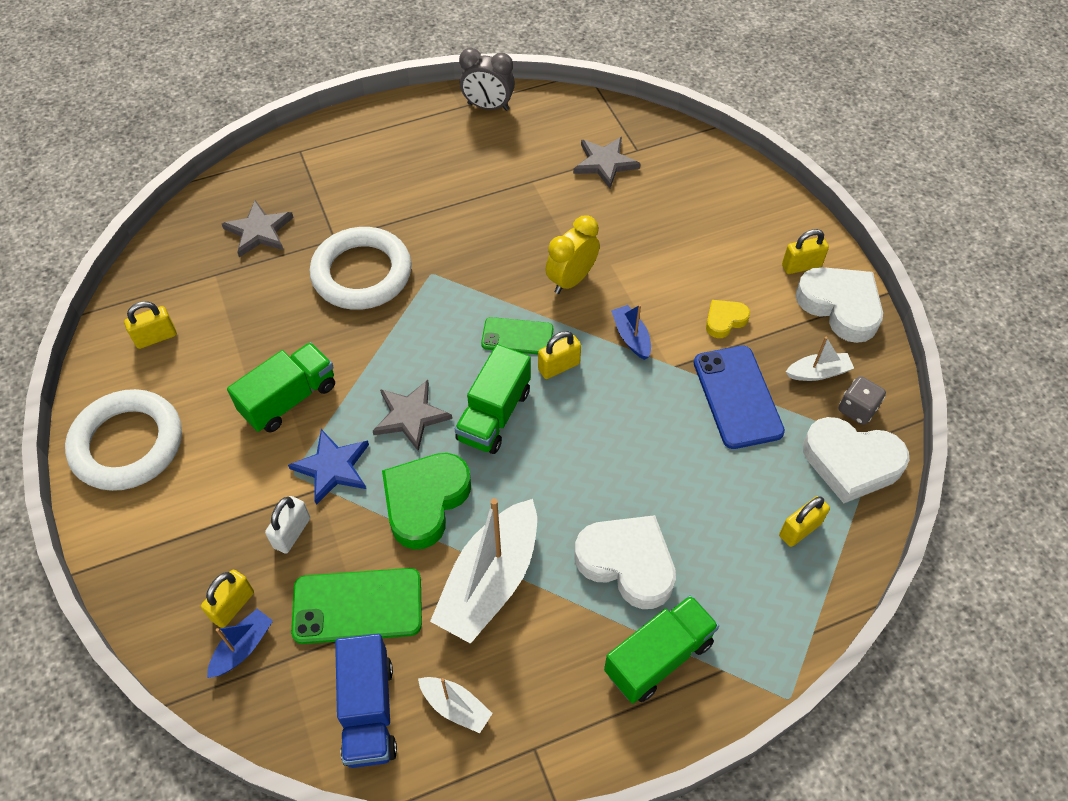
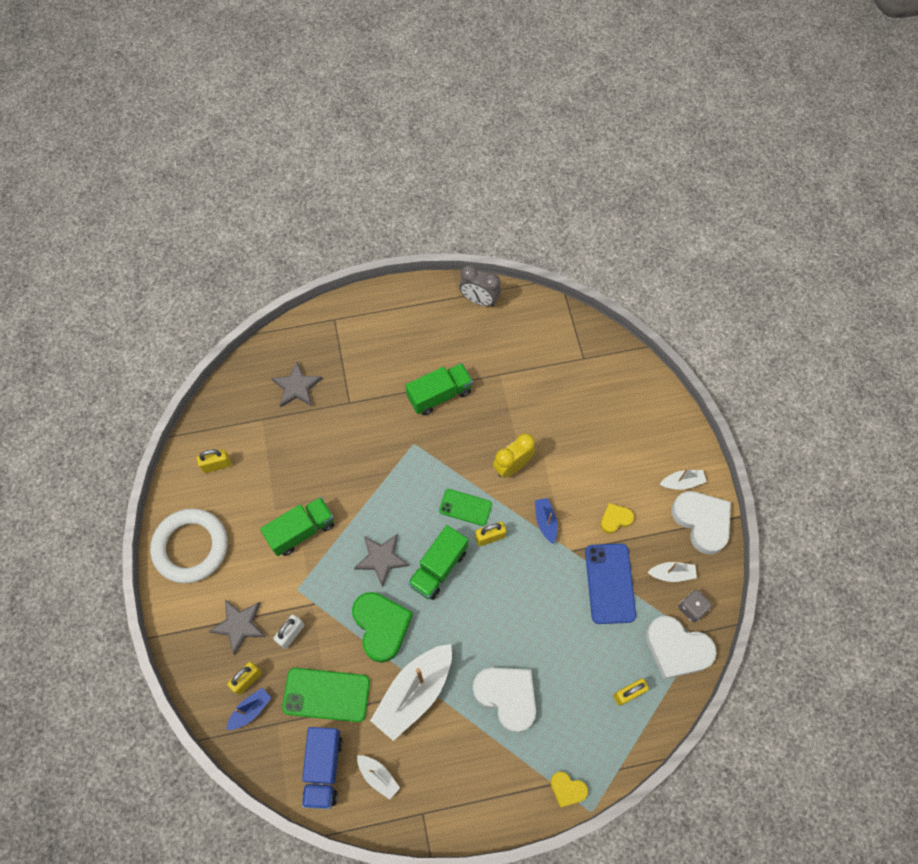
camera: 10 degrees right, 10 degrees up
blue star [288,429,369,505] -> none
white ring [310,227,412,310] -> none
green heart [382,453,471,550] -> green heart turned 120 degrees clockwise [352,592,413,663]
grey star [573,137,641,188] -> grey star moved to [208,599,266,656]
green truck [604,595,719,703] -> green truck moved to [405,363,473,415]
yellow padlock [782,229,829,274] -> white boat [660,468,707,490]
none -> yellow heart [550,771,588,807]

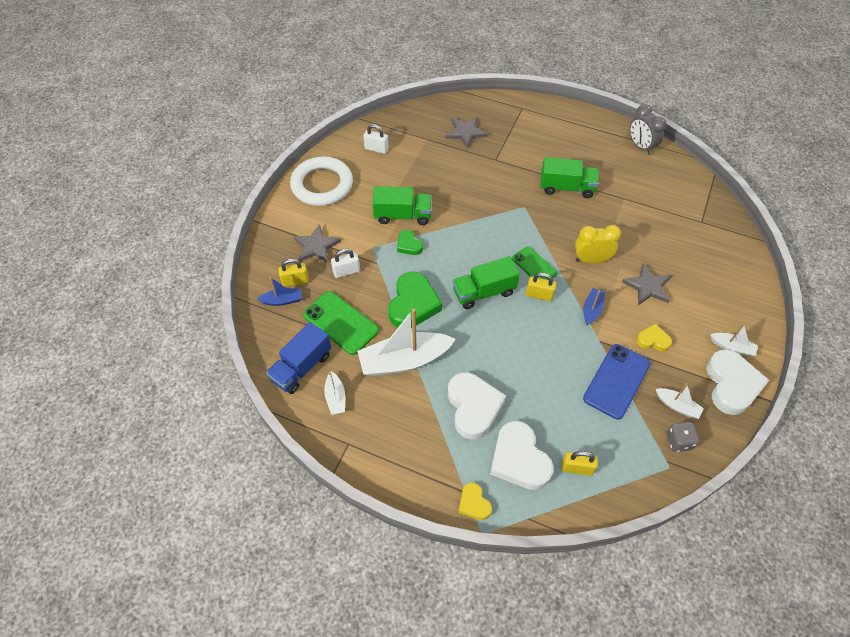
camera: 35 degrees right, 10 degrees down
yellow padlock [197,449,231,473] -> white padlock [363,124,389,154]
grey star [354,534,410,587] -> grey star moved to [622,264,671,305]
white heart [646,616,717,679] -> white heart moved to [490,421,553,490]
none -> green heart [397,230,423,255]

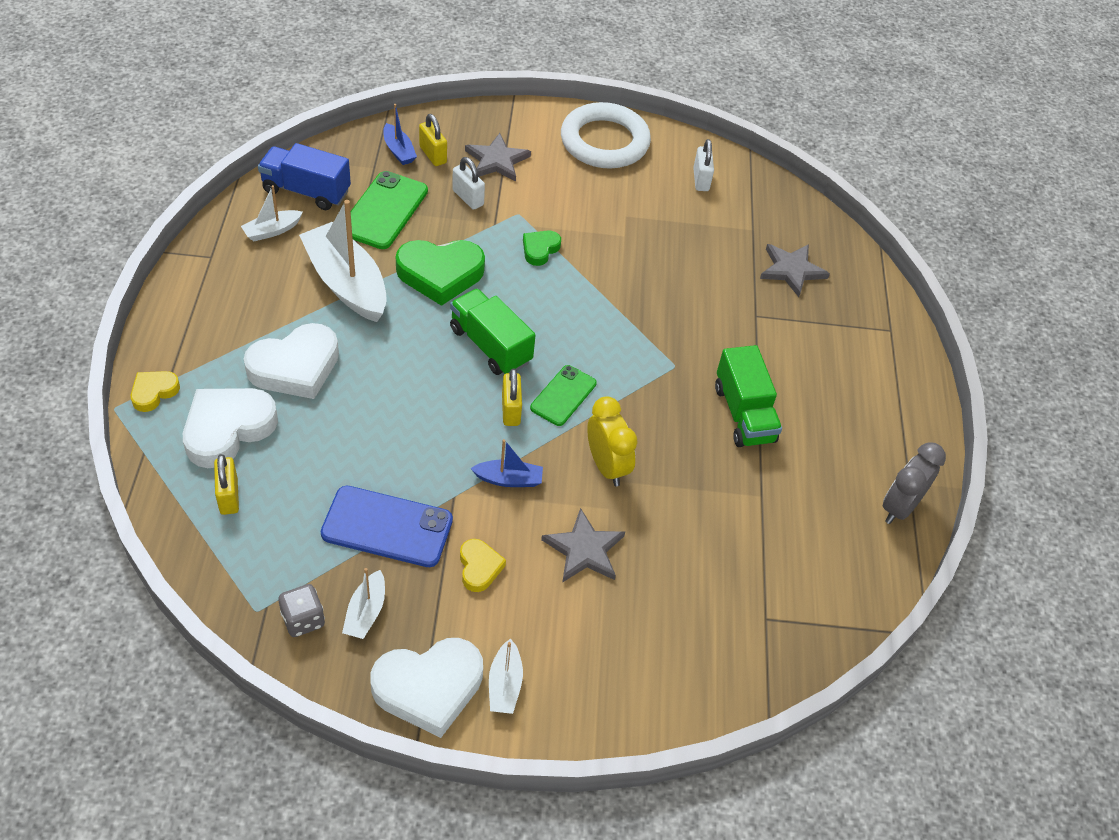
camera: 65 degrees right, 5 degrees down
green truck [372,187,431,225] -> none

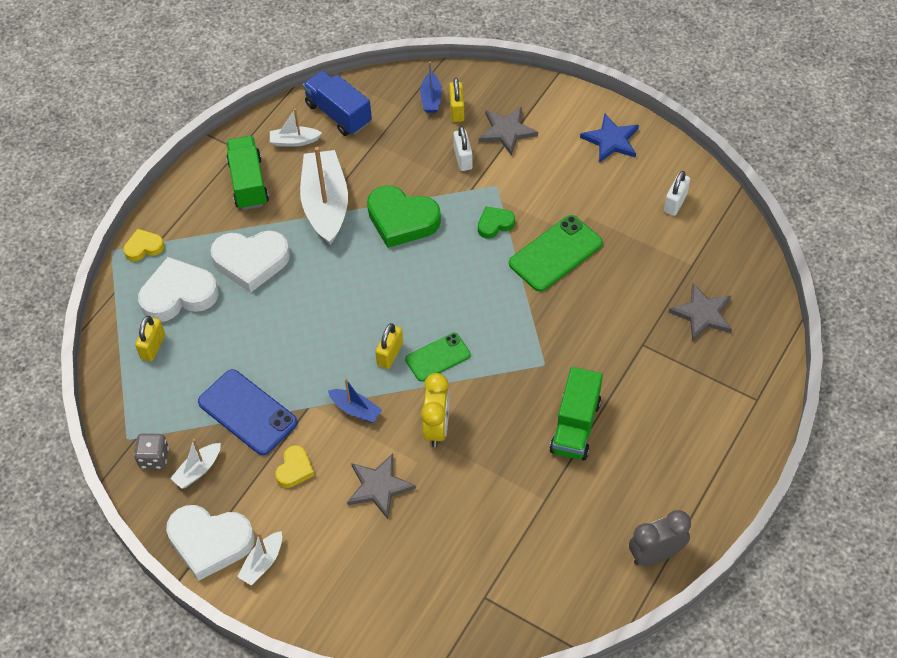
camera: 35 degrees right, 5 degrees up
green phone [351,171,428,249] -> green phone moved to [509,215,603,292]
green truck [450,289,535,375] -> green truck moved to [226,136,269,210]
white ring [561,102,651,168] -> blue star [580,114,639,163]

